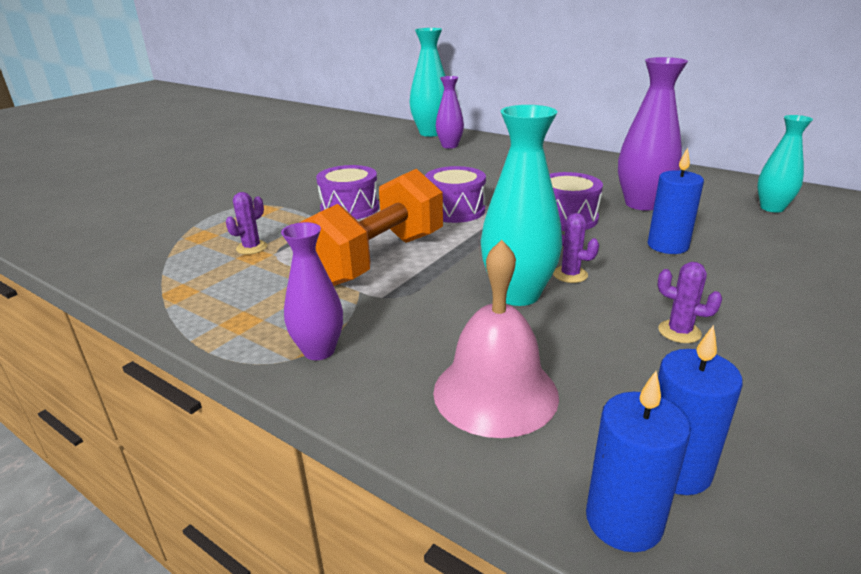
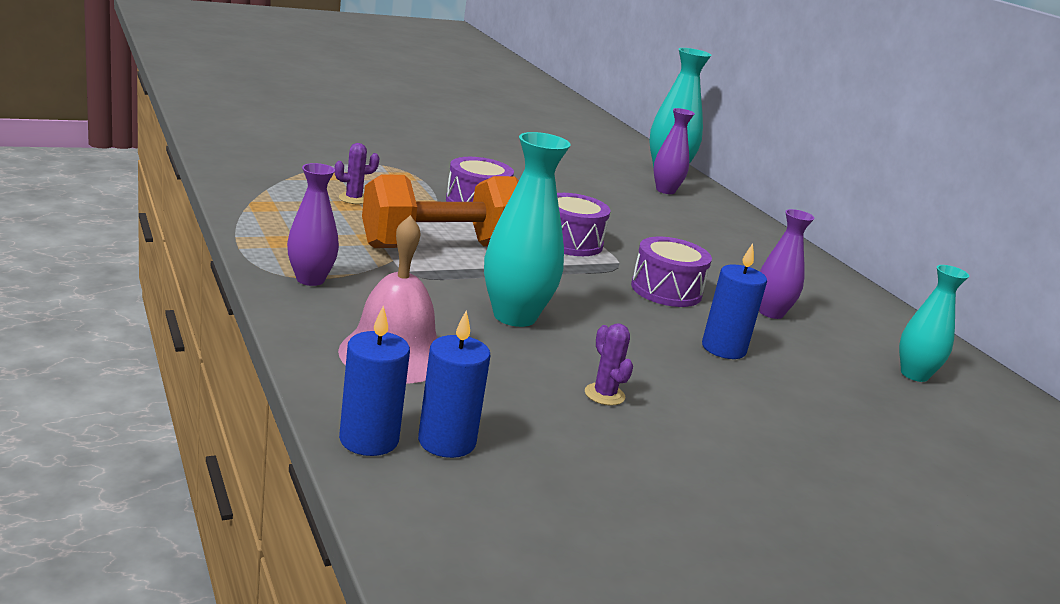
camera: 25 degrees right, 5 degrees down
purple cactus [553,213,599,283] -> none
purple vase [618,57,688,210] -> purple vase [759,209,814,319], size x0.64

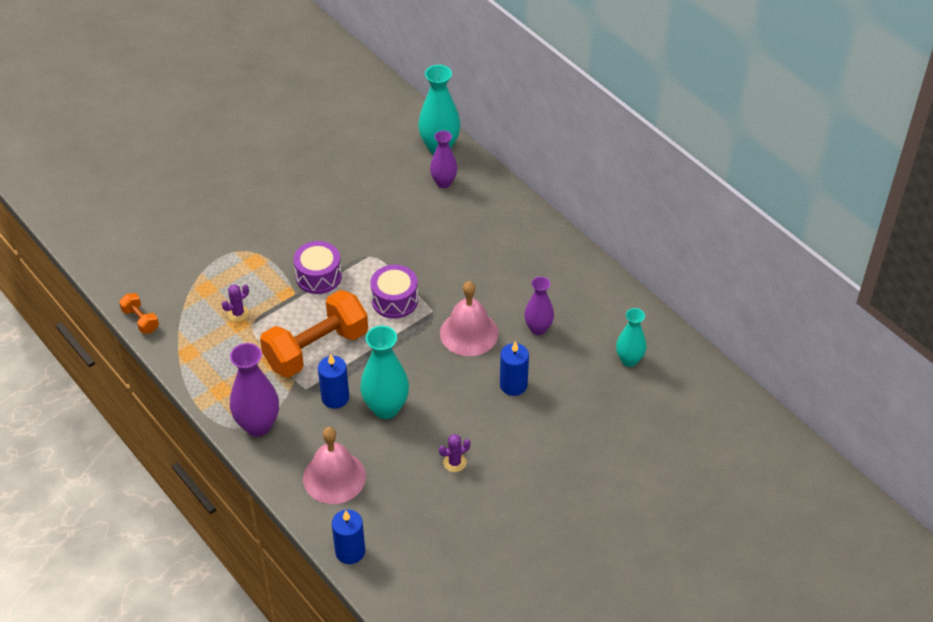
camera: 10 degrees left, 25 degrees up
purple vase [287,163,339,286] -> purple vase [230,343,279,437], size x1.56
blue candle [418,310,490,458] -> blue candle moved to [318,354,349,409]
purple cactus [585,323,633,406] -> purple cactus turned 75 degrees counterclockwise [439,434,471,472]
purple drum [631,237,712,307] -> pink bell [440,281,498,356]
none -> orange dumbbell [119,293,159,334]

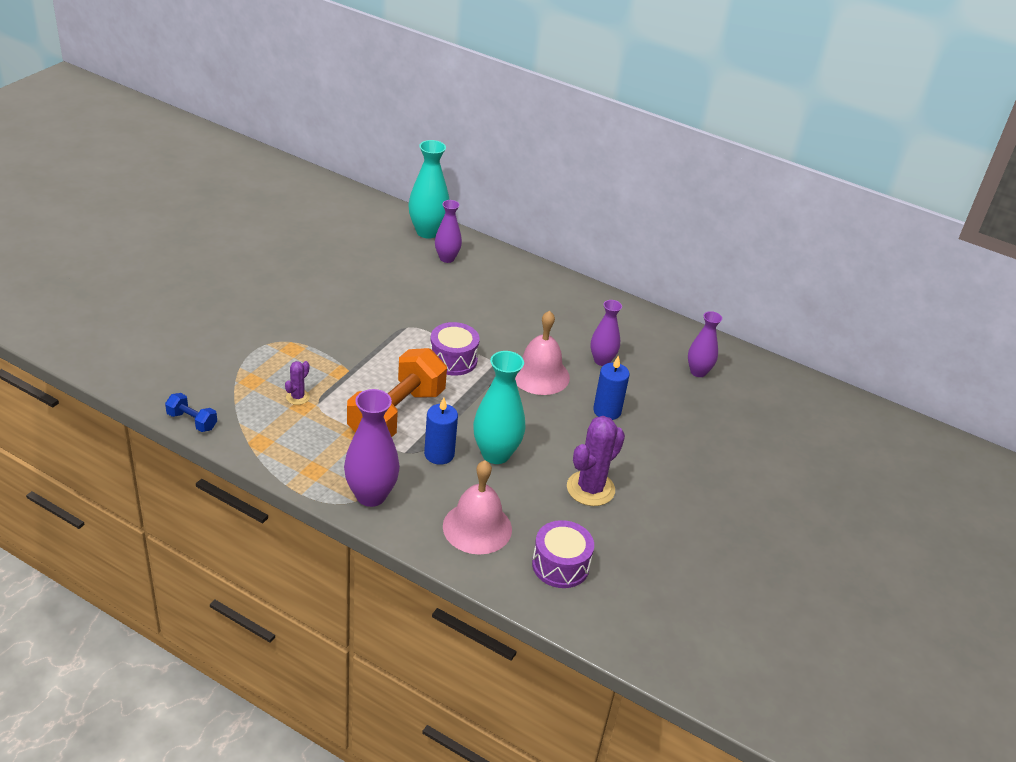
camera: 25 degrees left, 10 degrees down
orange dumbbell [119,293,159,334] -> blue dumbbell [165,393,217,432]
purple drum [293,241,342,294] -> purple drum moved to [532,520,594,588]
blue candle [332,510,365,564] -> none
purple cactus [439,434,471,472] -> purple cactus [567,416,625,506], size x1.98
turquoise vase [616,308,647,367] -> purple vase [688,311,722,377]

